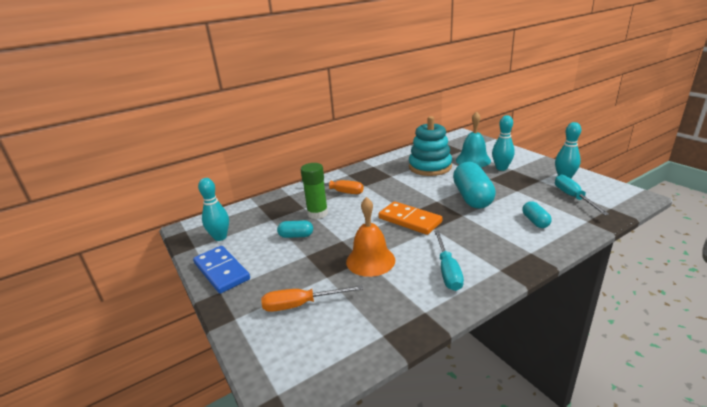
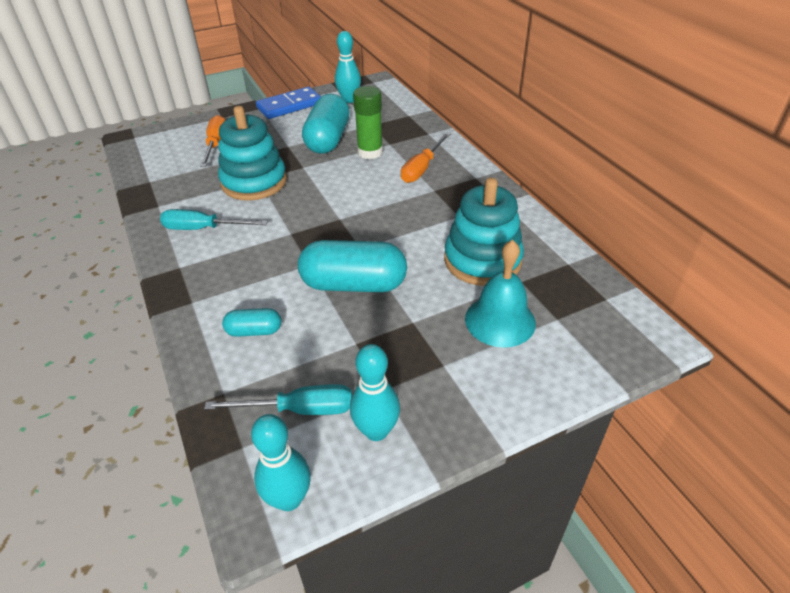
camera: 95 degrees right, 15 degrees up
turquoise capsule [277,220,313,238] -> turquoise capsule [302,94,350,154], size x2.00
orange bell [346,197,395,277] -> turquoise stacking toy [218,106,287,201]
orange domino [379,201,442,235] -> none
turquoise bowling pin [492,115,515,171] -> turquoise bowling pin moved to [251,414,311,511]

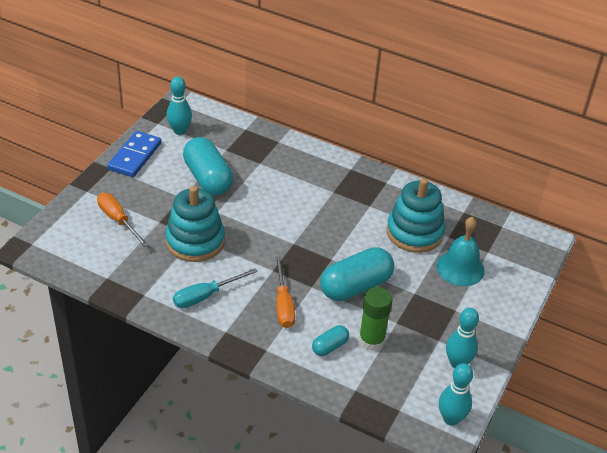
camera: 40 degrees left, 0 degrees up
turquoise screwdriver [204,384,352,415] -> none
green glue stick [353,86,383,159] -> green glue stick moved to [359,287,393,351]
orange screwdriver [401,133,451,183] -> orange screwdriver moved to [275,256,295,328]

